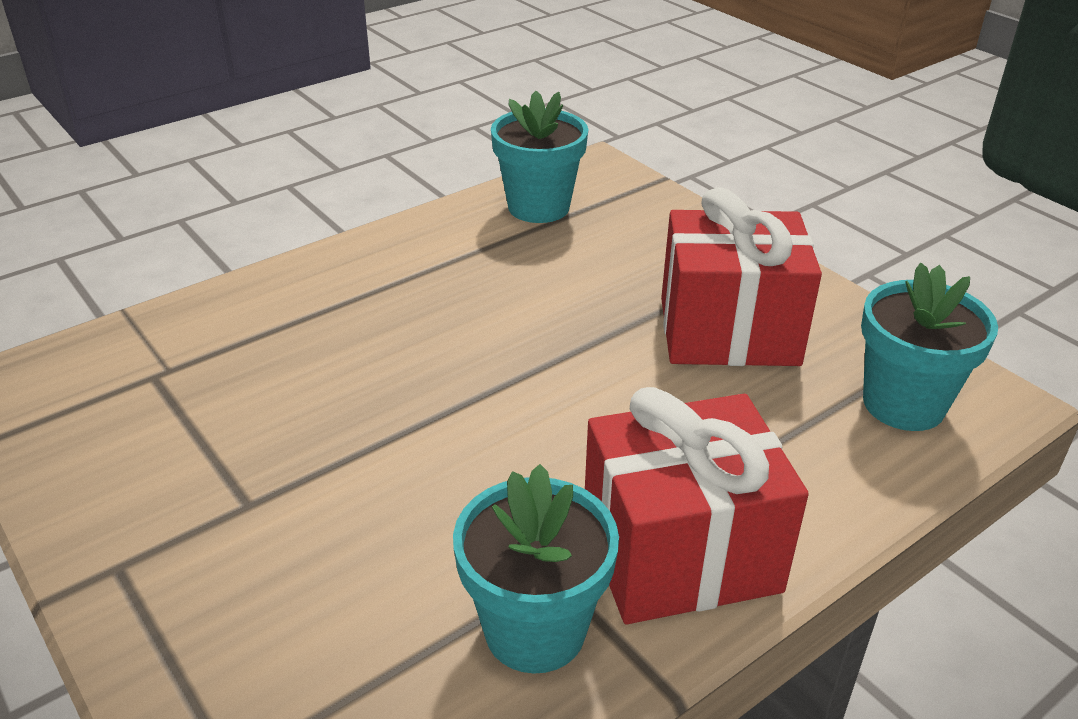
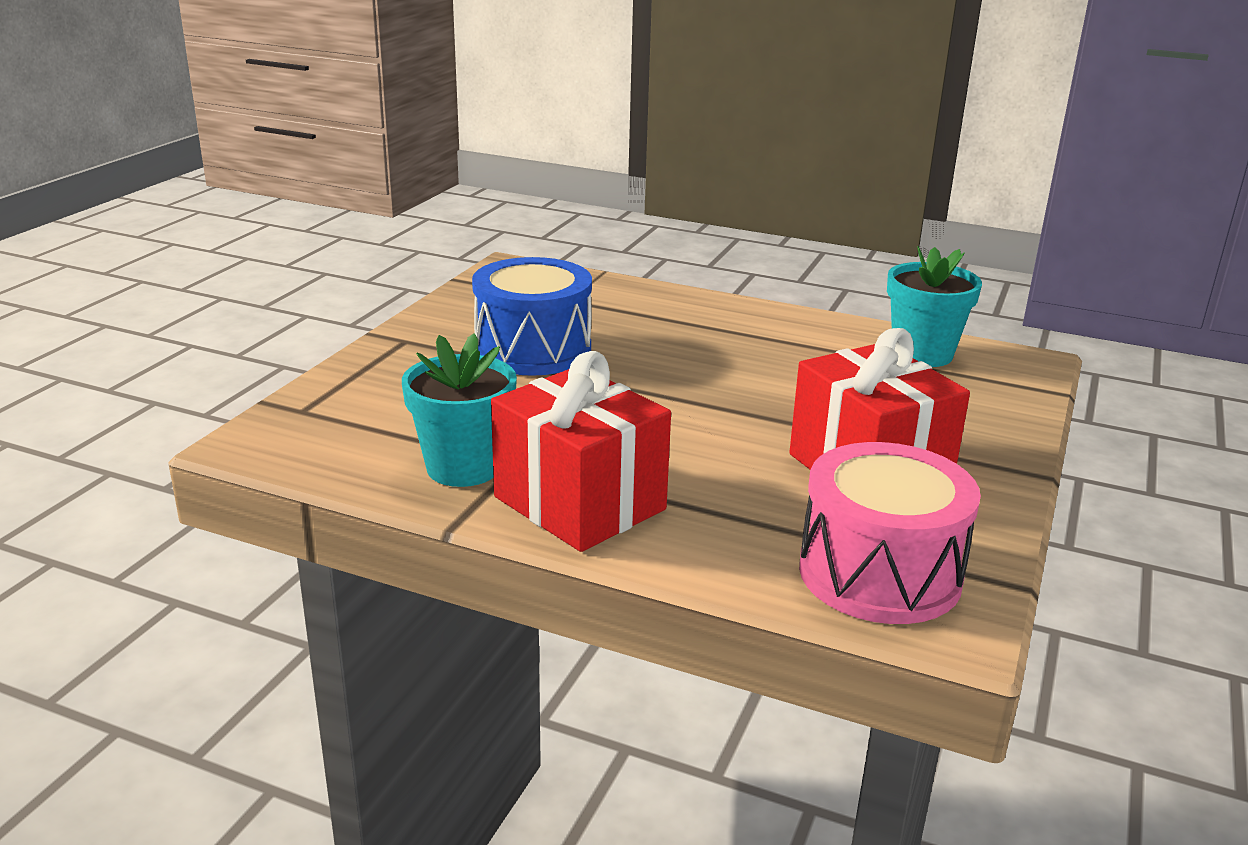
camera: 60 degrees right, 10 degrees down
turquoise flower pot [861,263,998,431] -> pink drum [799,442,981,624]
none -> blue drum [472,257,592,376]

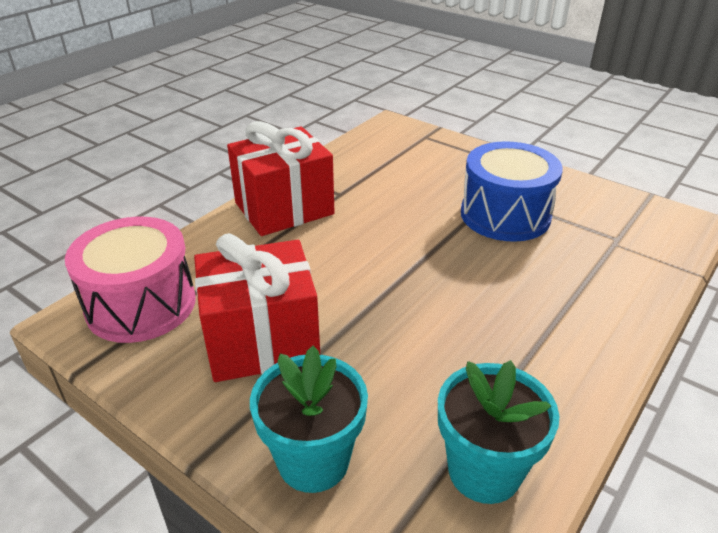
camera: 105 degrees right, 10 degrees up
turquoise flower pot [402,333,517,487] -> turquoise flower pot moved to [250,346,368,493]

